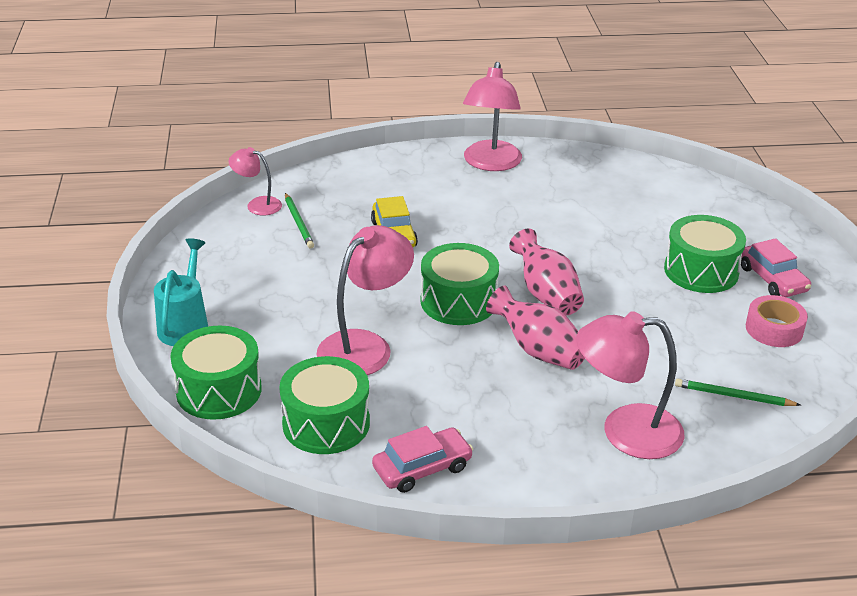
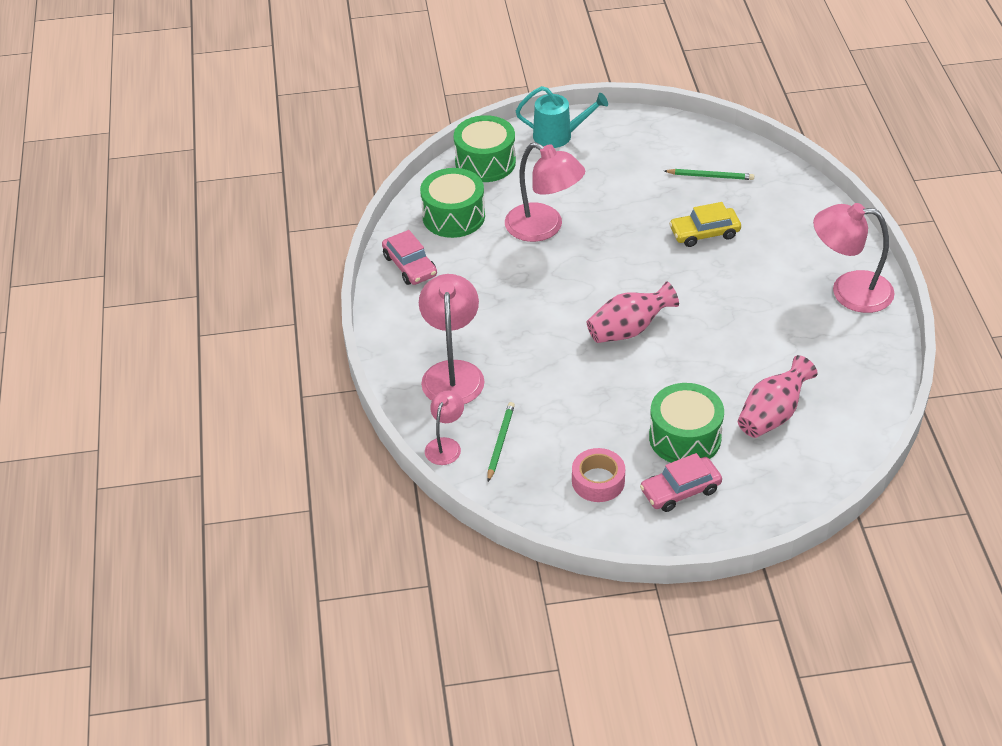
camera: 90 degrees right, 10 degrees up
pink lamp [229,147,282,215] -> pink lamp moved to [425,391,464,465]
green pencil [285,193,314,248] -> green pencil turned 150 degrees counterclockwise [664,169,754,180]
green drum [421,243,499,325] -> none
pink vase [486,286,585,370] -> pink vase moved to [738,355,817,438]

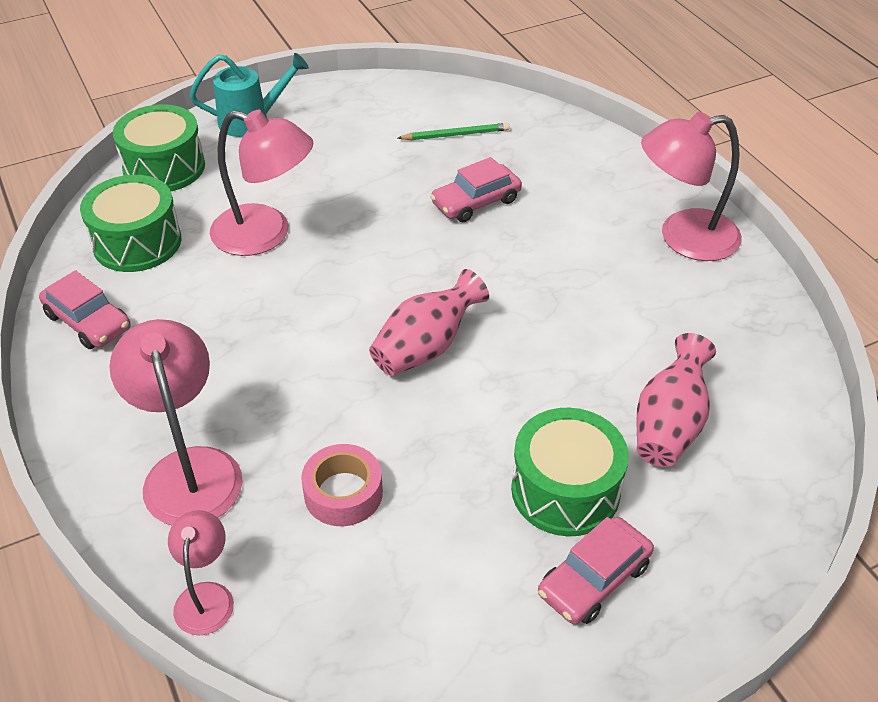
camera: 20 degrees left, 0 degrees up
green pencil [487,402,515,482] -> none
pink tape [572,448,625,502] -> pink tape moved to [301,444,383,526]
yellow car [669,202,741,247] -> pink car [430,157,522,222]

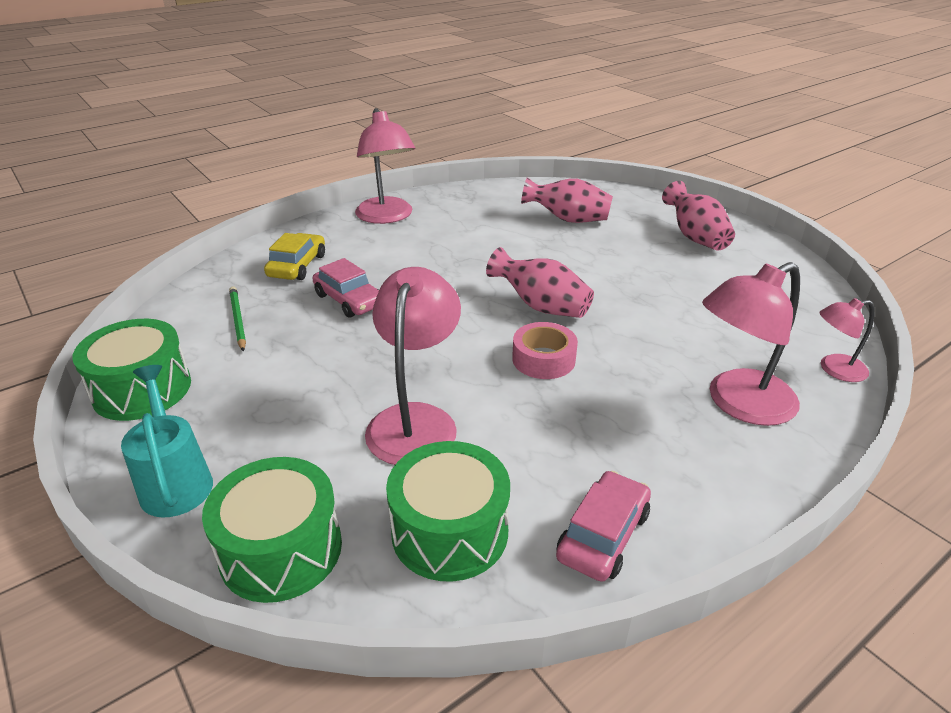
camera: 100 degrees left, 10 degrees down
pink tape [301,444,383,526] -> pink tape moved to [512,322,578,379]
green drum [511,408,629,536] -> green drum moved to [72,319,191,421]
pink car [538,517,654,625] -> pink vase [662,181,735,250]
none -> yellow car [264,233,325,280]

